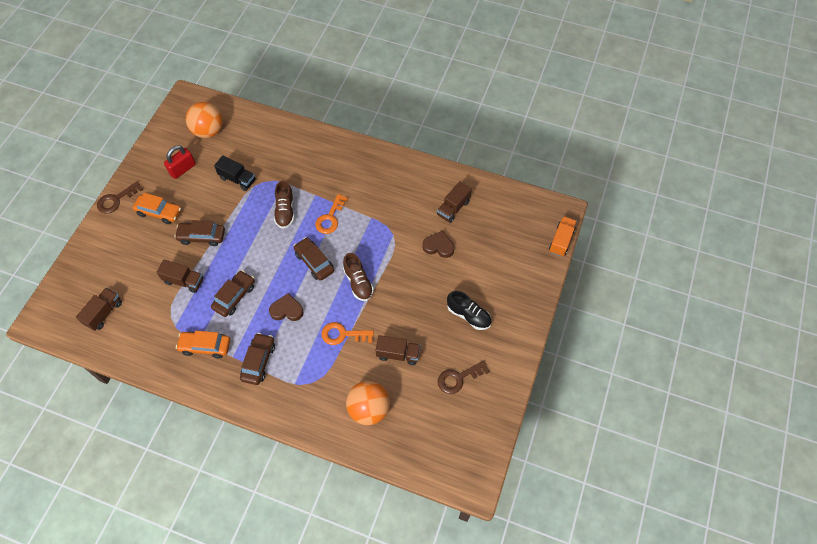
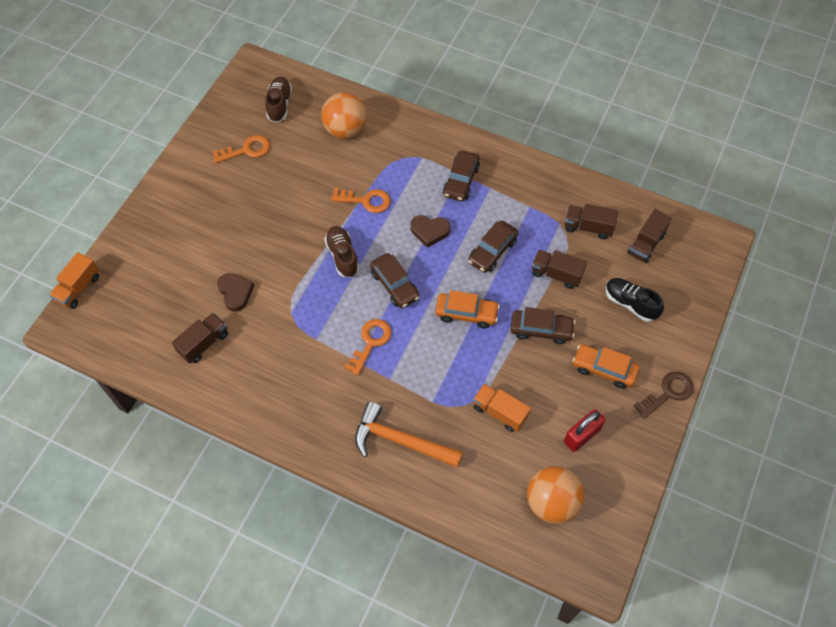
camera: 175 degrees left, 0 degrees up
orange car [176,331,230,358] -> orange car moved to [435,290,500,328]
black truck [214,155,256,191] -> orange truck [473,384,531,432]
brown shoe [274,180,294,229] -> brown shoe moved to [265,77,292,122]
brown truck [375,335,421,365] -> brown truck moved to [565,204,618,239]
brown heart [422,231,454,258] -> brown heart turned 135 degrees counterclockwise [217,273,254,312]
brown key [438,360,490,394] -> orange key [212,135,270,163]
black shoe [447,291,492,330] -> black shoe moved to [605,278,664,322]
none -> orange hammer [355,401,463,468]

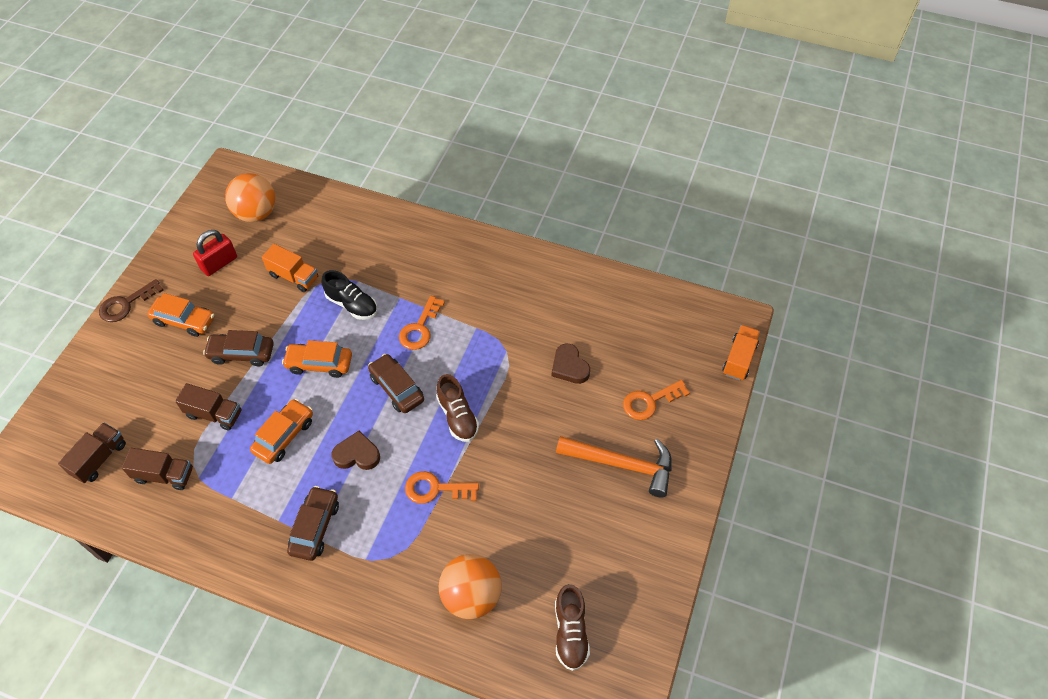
camera: 175 degrees right, 5 degrees down
brown truck [172,313,228,364] -> none
orange key [212,135,270,163] -> orange key moved to [623,380,690,420]
orange hammer [355,401,463,468] -> orange hammer moved to [556,436,672,497]
brown car [468,220,518,273] -> orange car [250,399,313,464]
black shoe [605,278,664,322] -> black shoe moved to [322,270,377,320]

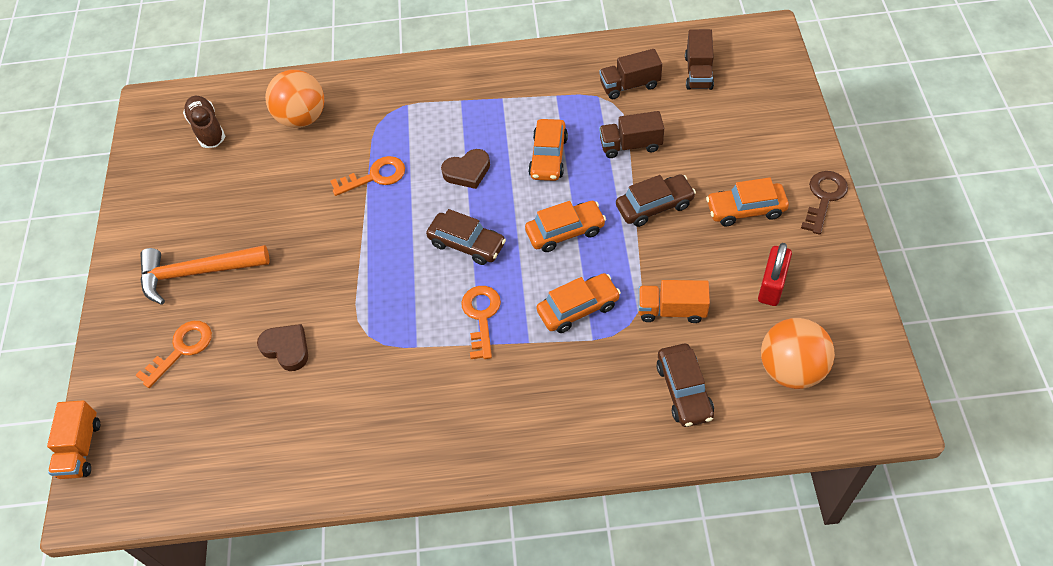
camera: 160 degrees right, 0 degrees up
brown car [287,486,339,561] -> brown car moved to [657,344,714,427]
black shoe [322,270,377,320] -> orange car [536,273,621,333]
brown shoe [436,374,479,442] -> none

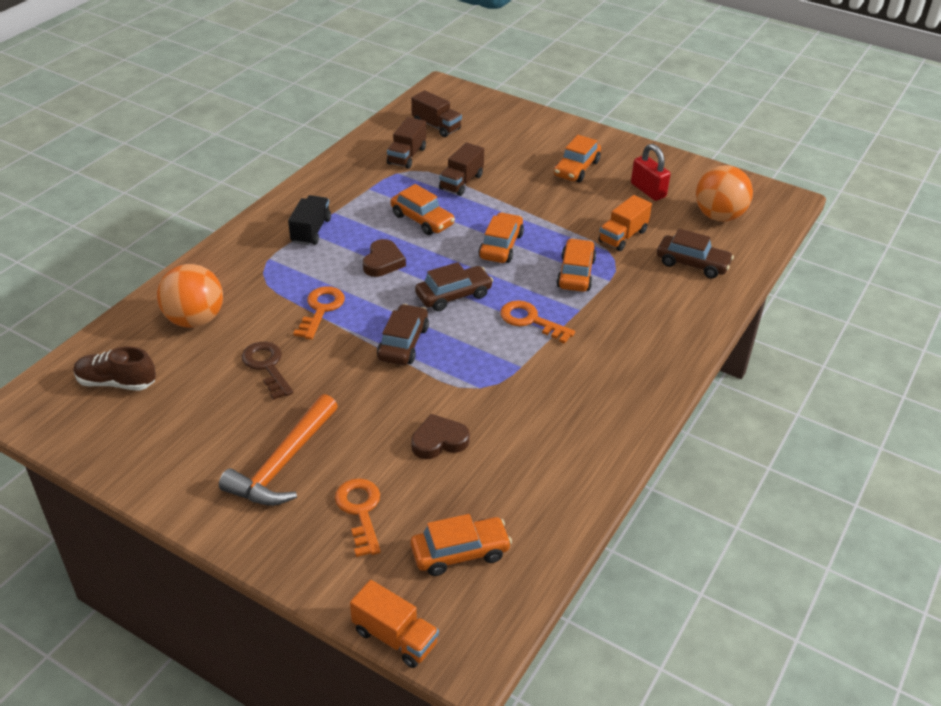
camera: 60 degrees left, 15 degrees down
brown car [616,174,696,227] -> brown car moved to [377,304,429,365]
brown key [801,171,848,235] -> brown key moved to [242,342,293,400]
none -> black truck [288,195,331,245]
none -> orange car [410,514,512,576]

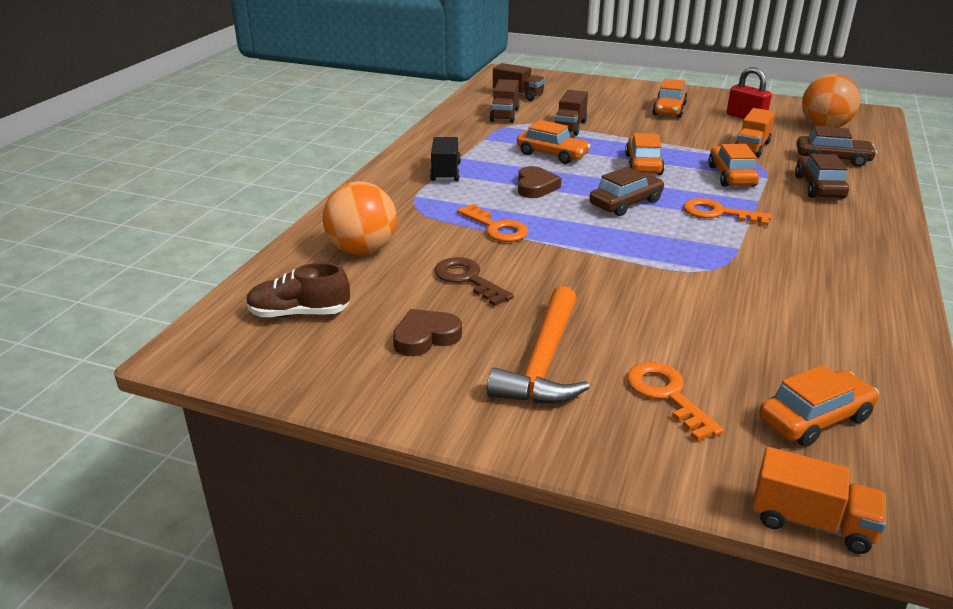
camera: 10 degrees left, 10 degrees down
orange key [293,286,345,340] -> orange key turned 135 degrees clockwise [457,204,529,242]
brown car [377,304,429,365] -> brown car moved to [795,154,849,199]
brown heart [411,414,470,459] -> brown heart moved to [393,309,462,356]

